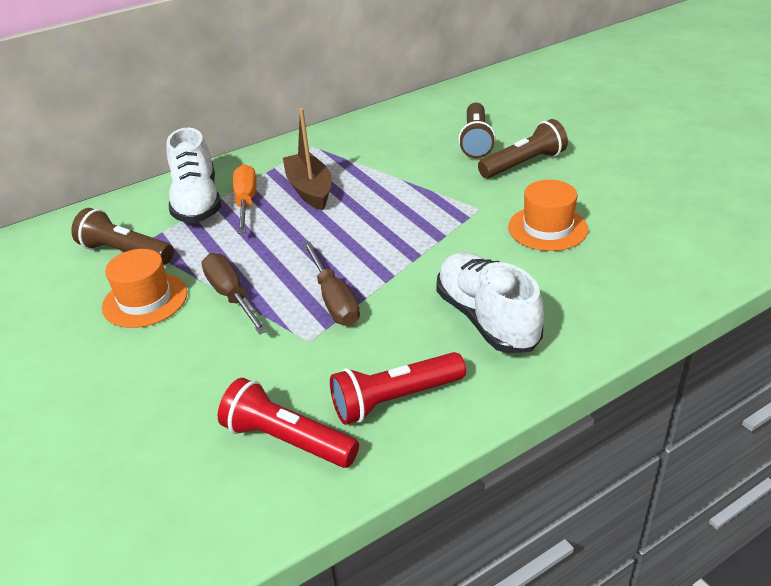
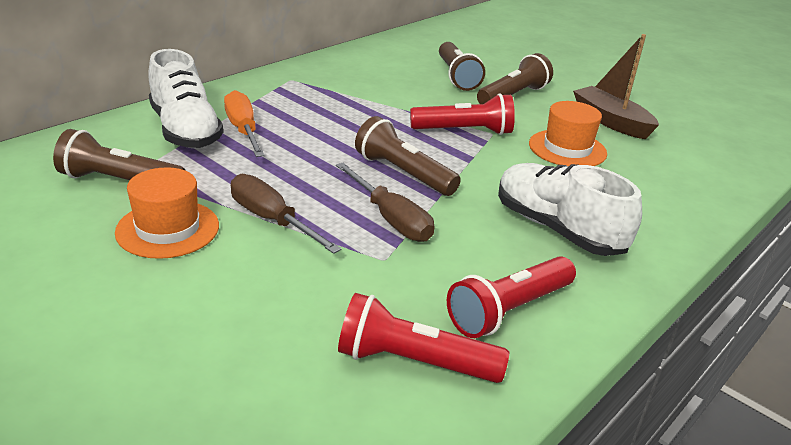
camera: 20 degrees left, 5 degrees down
brown boat [283,108,332,210] -> brown boat moved to [573,34,659,139]
none -> brown flashlight [355,116,461,196]
none -> red flashlight [410,93,515,135]

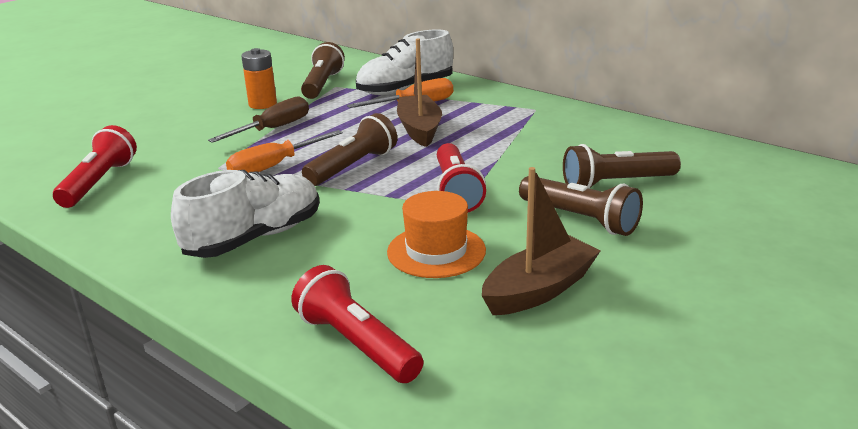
camera: 90 degrees right, 5 degrees down
orange hat [115,167,219,259] -> orange battery [241,48,277,109]
brown screwdriver [336,163,434,242] -> orange screwdriver [226,130,343,173]
red flashlight [447,256,576,338] -> red flashlight moved to [291,265,424,383]
none -> brown boat [397,39,442,147]

